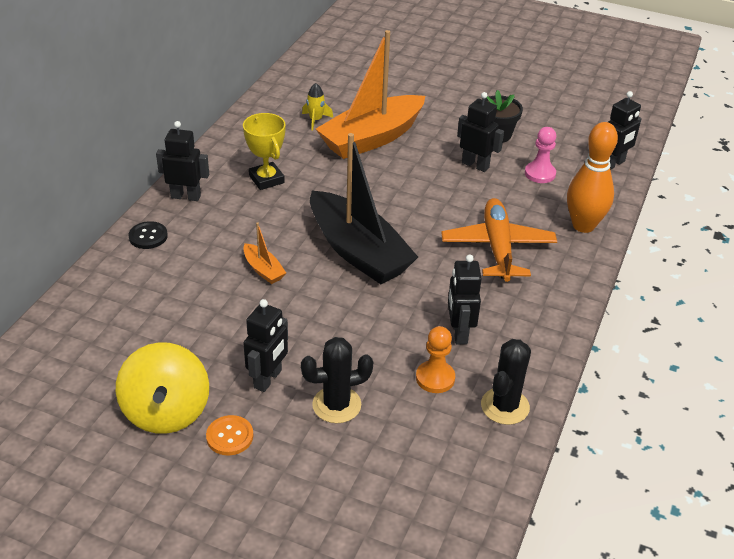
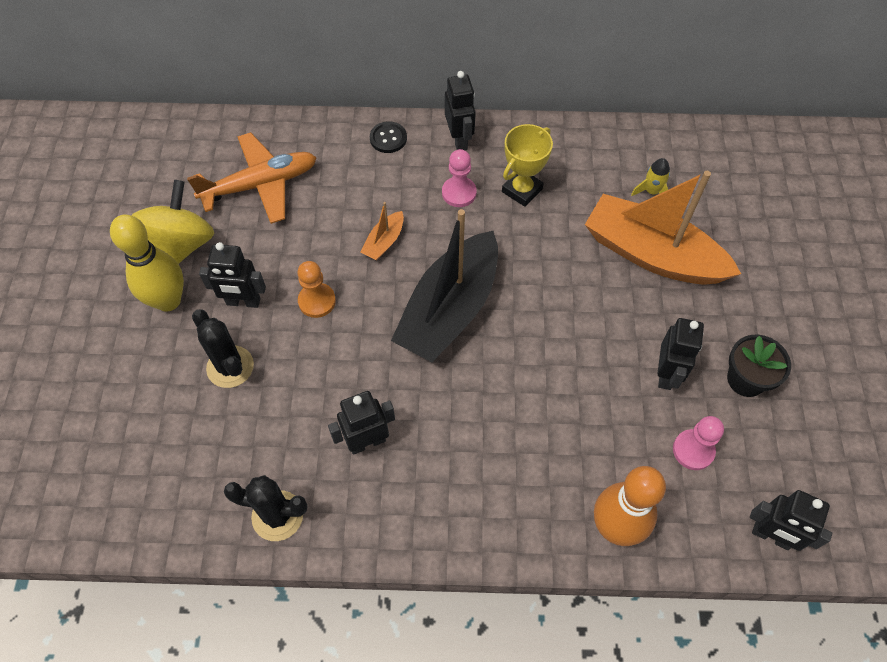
camera: 70 degrees right, 20 degrees up
yellow spinning top [116,342,209,434] -> yellow spinning top turned 135 degrees clockwise [131,180,214,264]
orange button [206,415,254,455] -> yellow bowling pin [110,215,184,311]
orange pawn [416,326,455,393] -> orange pawn moved to [297,261,336,318]
orange plane [441,198,557,282] -> orange plane moved to [187,132,317,224]
none -> pink pawn [442,149,477,207]

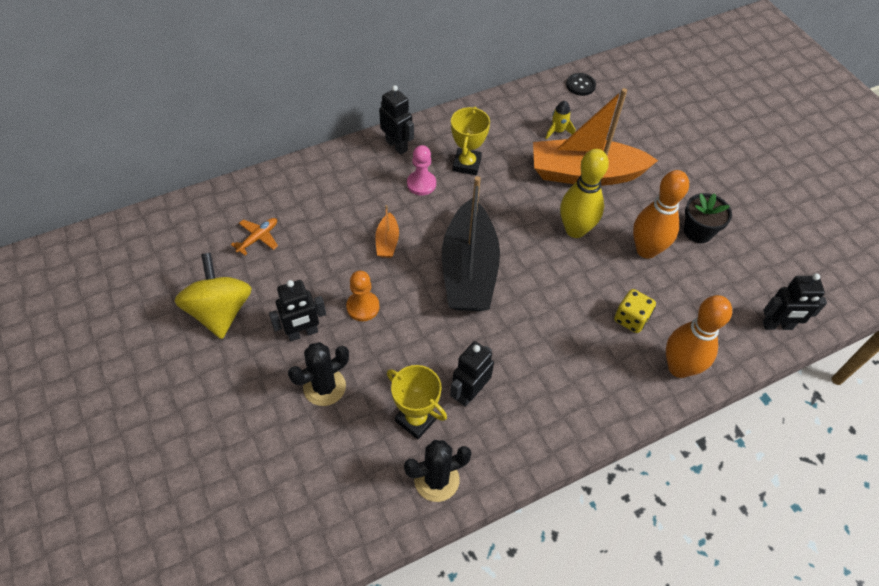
camera: 30 degrees left, 5 degrees down
yellow bowling pin [110,215,184,311] -> yellow bowling pin moved to [560,149,609,238]
orange plane [187,132,317,224] -> orange plane [231,218,278,255], size x0.48
black cactus [192,310,254,388] -> black cactus turned 60 degrees counterclockwise [288,342,349,406]
black button [370,121,407,153] -> black button moved to [566,73,596,96]
black robot [657,318,704,390] -> orange bowling pin [633,170,689,259]
pink pawn [673,416,724,470] -> none
none -> yellow trophy [387,365,447,440]
none -> yellow dice [614,289,656,333]

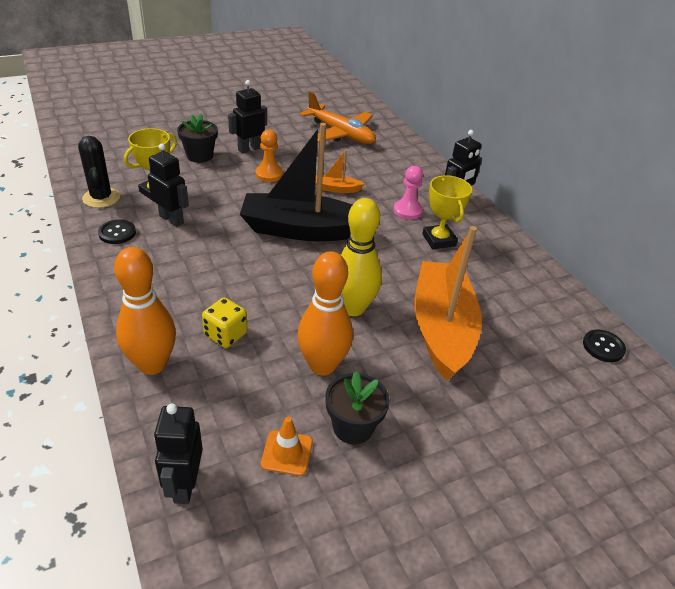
camera: 90 degrees right, 15 degrees down
yellow spinning top [174,253,252,339] -> none
orange plane [231,218,278,255] -> orange plane [300,91,376,144], size x2.07
black robot [269,280,326,341] -> black robot turned 75 degrees clockwise [228,80,267,153]
black cactus [288,342,349,406] -> black flower pot [177,114,218,163]
yellow trophy [451,107,490,175] -> yellow trophy turned 60 degrees clockwise [422,175,472,249]
yellow rocket [545,101,575,139] -> none
none -> black button [98,219,136,244]
none -> orange traffic cone [261,417,313,476]

